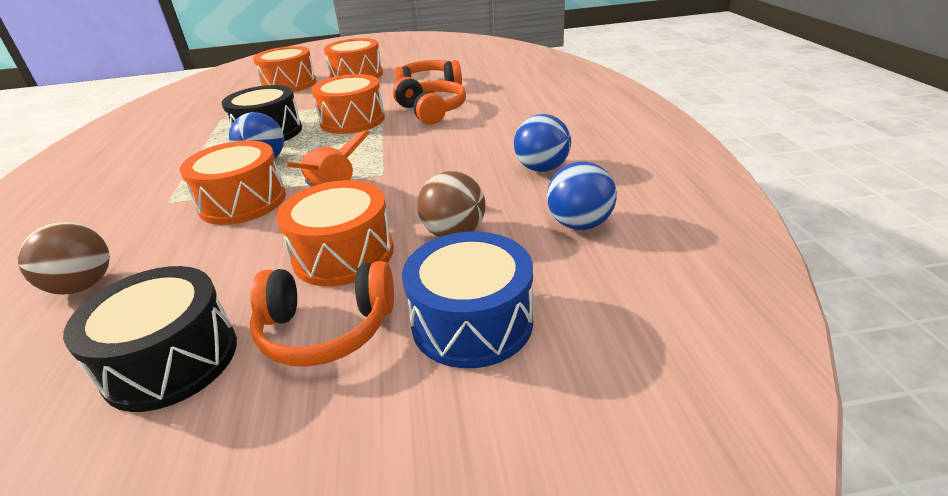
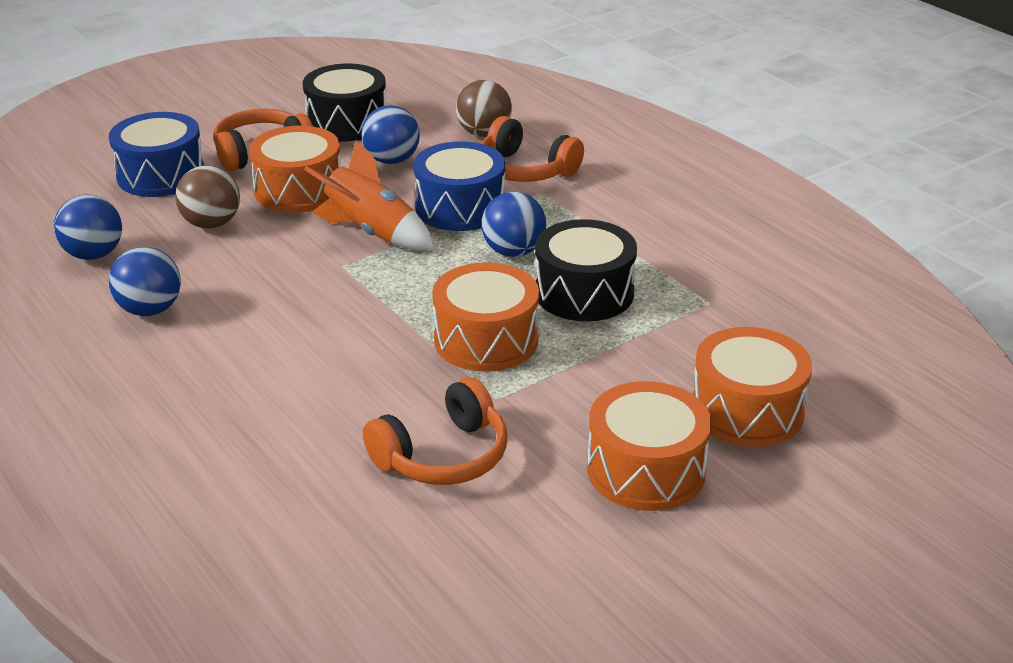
camera: 150 degrees right, 0 degrees up
orange drum [180,140,286,225] -> blue drum [413,141,505,231]
orange headphones [393,77,466,125] -> orange headphones moved to [481,116,584,182]
none -> blue ball [361,105,420,164]

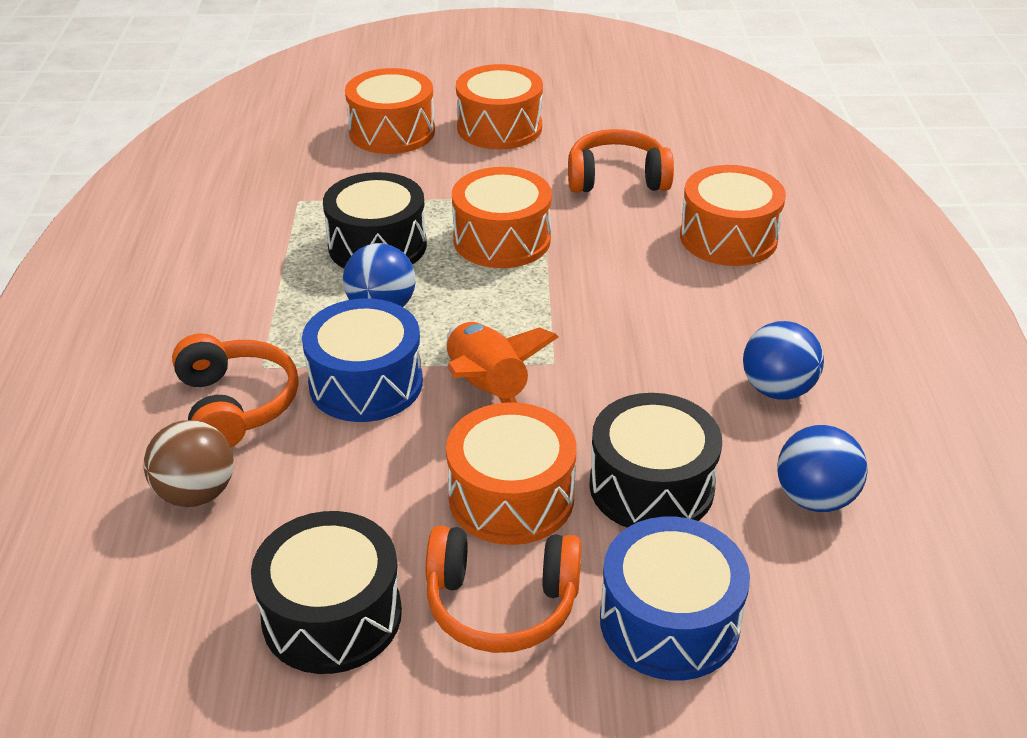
camera: 145 degrees left, 5 degrees up
brown ball [175,165,240,228] -> black drum [589,393,722,528]
blue ball [361,105,420,164] -> none
none -> orange drum [680,165,786,266]

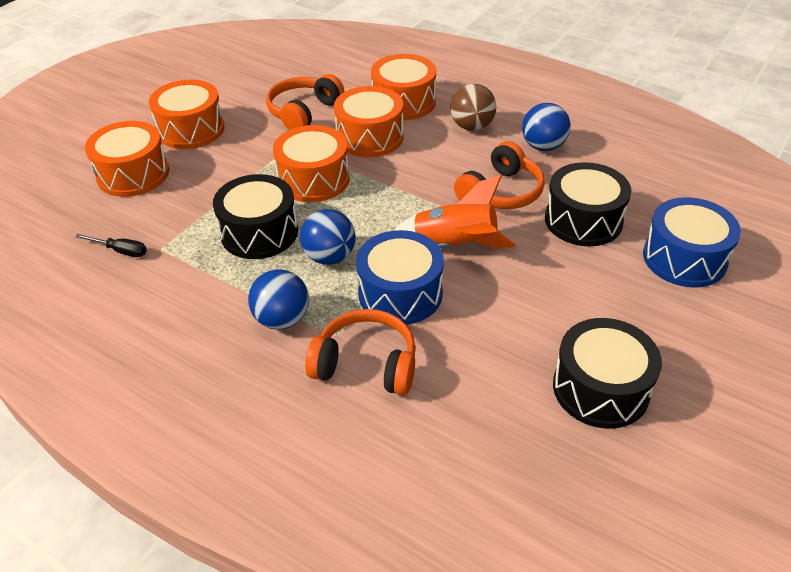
camera: 55 degrees left, 5 degrees up
brown ball [144,420,234,507] -> brown ball moved to [450,84,496,131]
orange headphones [426,526,582,653] -> orange headphones moved to [454,141,545,209]
orange drum [446,402,577,545] -> orange drum moved to [334,86,404,157]
blue ball [777,425,868,512] -> blue ball moved to [248,270,309,330]
none -> black screwdriver [75,234,147,257]

